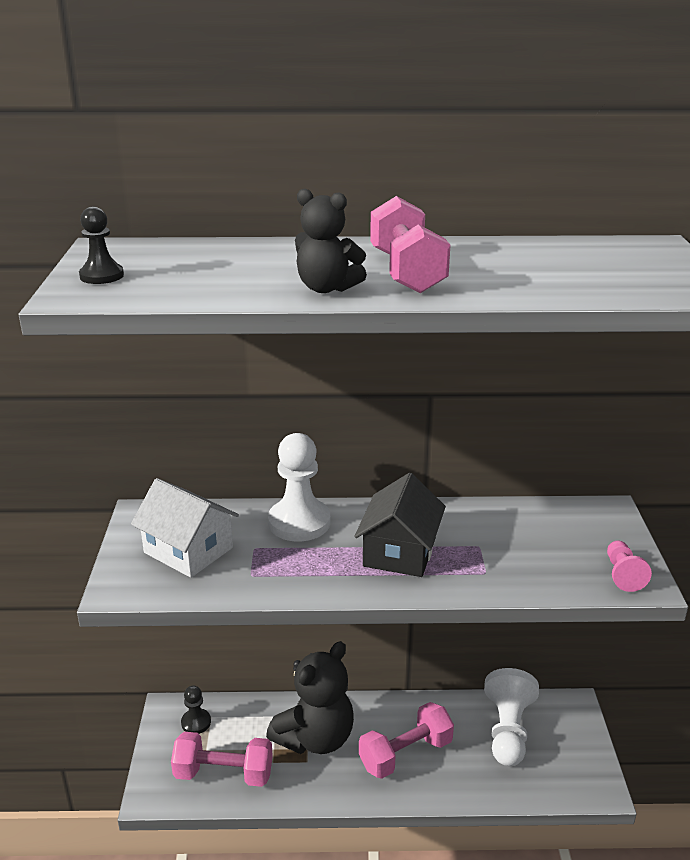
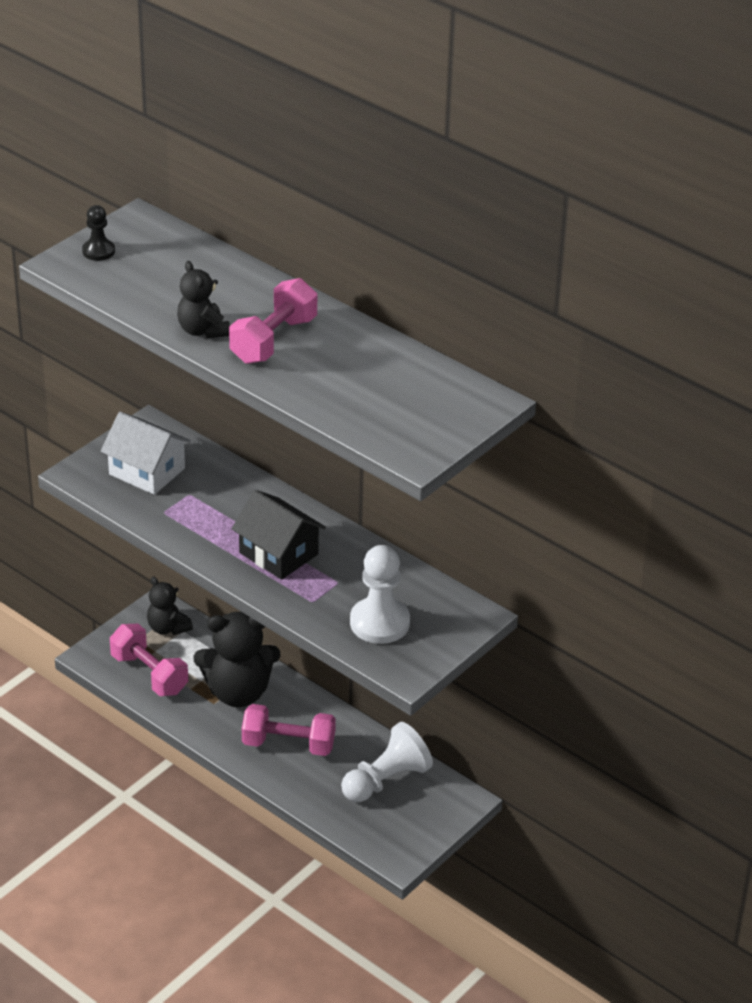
camera: 40 degrees right, 10 degrees up
white house [131,478,239,578] -> white house turned 45 degrees counterclockwise [101,412,191,495]
black pawn [181,685,211,734] -> black teddy bear [147,577,193,635]
white pawn [268,433,330,542] -> white pawn moved to [350,545,410,644]
black house [354,473,446,577] -> black house turned 75 degrees clockwise [232,490,326,580]
pink pawn [607,541,652,592] -> none

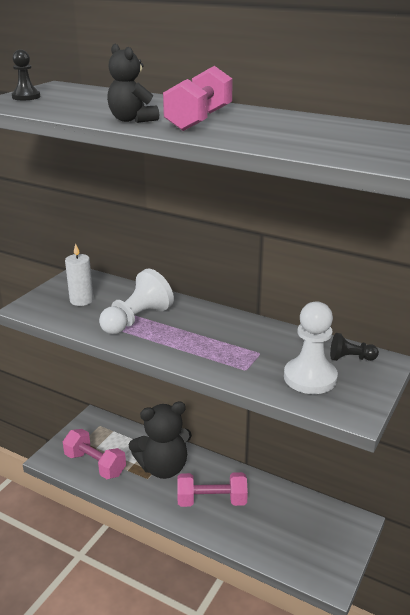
camera: 10 degrees left, 10 degrees down
white house [101,412,191,495] -> white candle [65,243,93,306]
black teddy bear [147,577,193,635] -> none
black house [232,490,326,580] -> none
white pawn [341,722,433,802] -> white pawn moved to [99,269,174,334]
none -> black pawn [330,333,379,361]

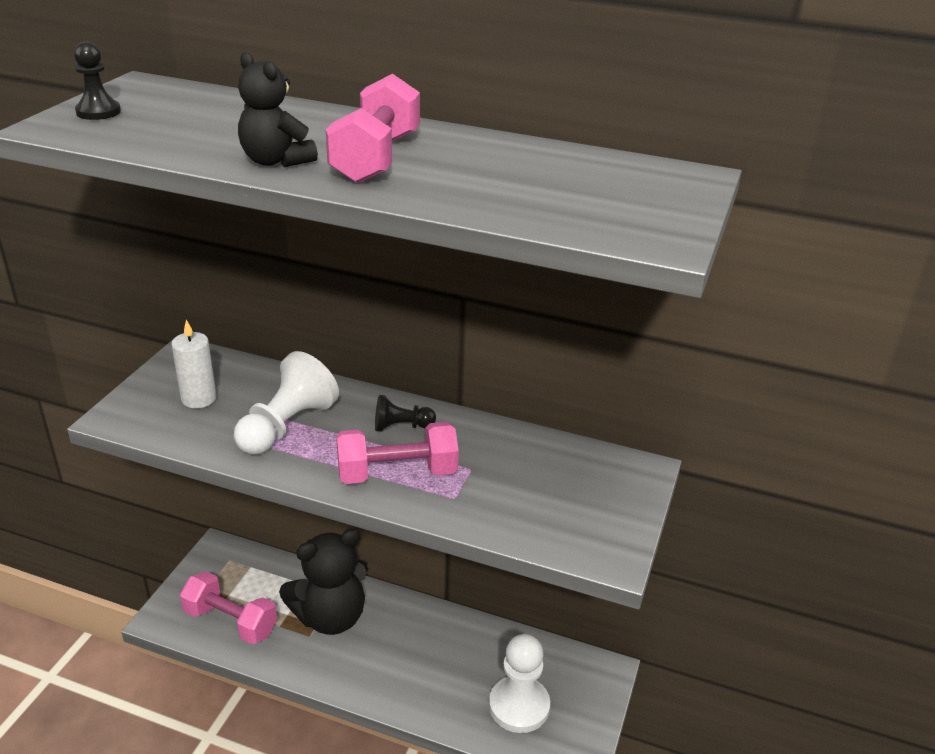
camera: 10 degrees left, 5 degrees up
pink dumbbell [177,472,248,507] -> pink dumbbell moved to [336,422,459,484]
white pawn [284,301,338,394] -> white pawn moved to [489,634,550,733]
black pawn [330,333,379,361] -> black pawn moved to [375,395,436,432]

